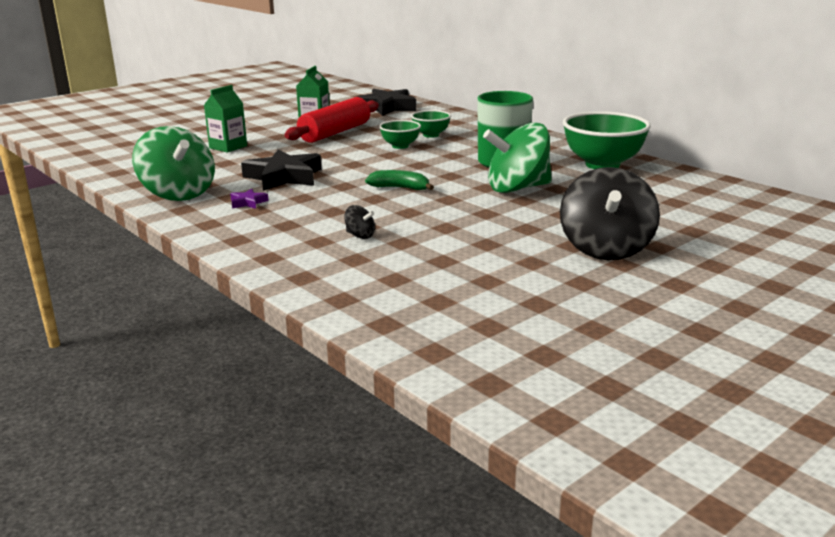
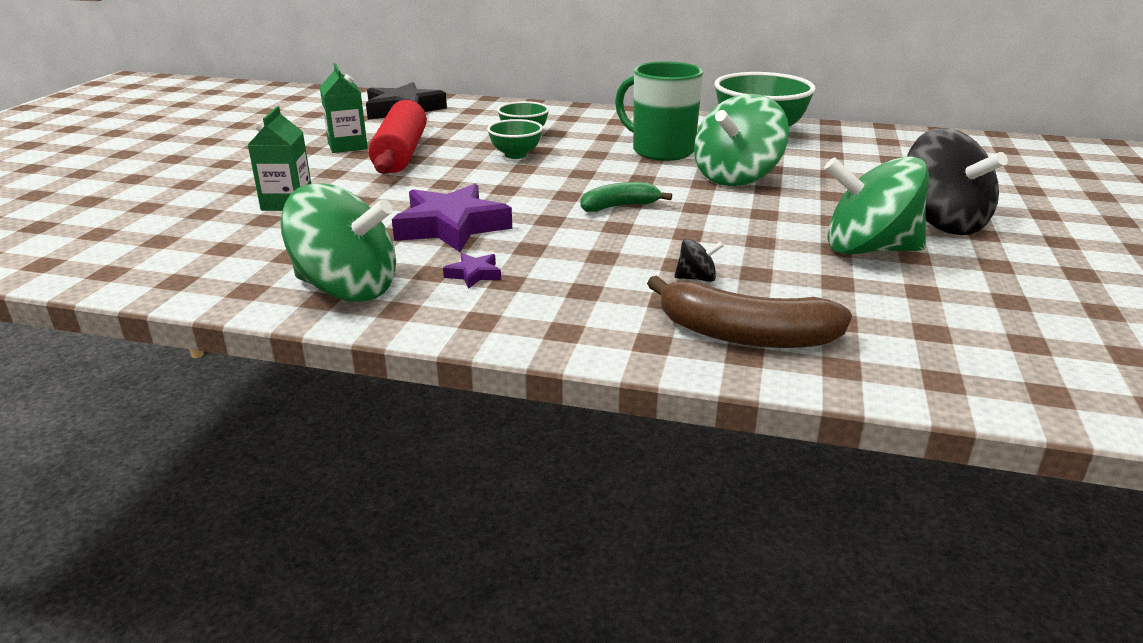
camera: 35 degrees left, 5 degrees up
black star [241,150,321,191] -> purple star [392,184,512,252]
none -> brown banana [647,275,852,348]
none -> green spinning top [824,156,929,254]

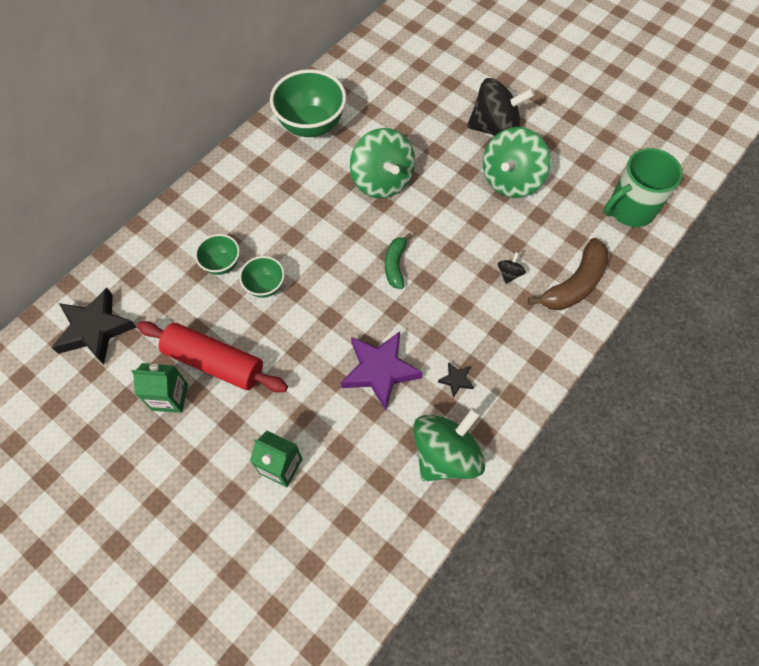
camera: 65 degrees left, 35 degrees up
purple star [443,253,501,289] -> black star [438,362,474,398]
green mug [615,61,703,161] -> green mug moved to [604,148,683,227]

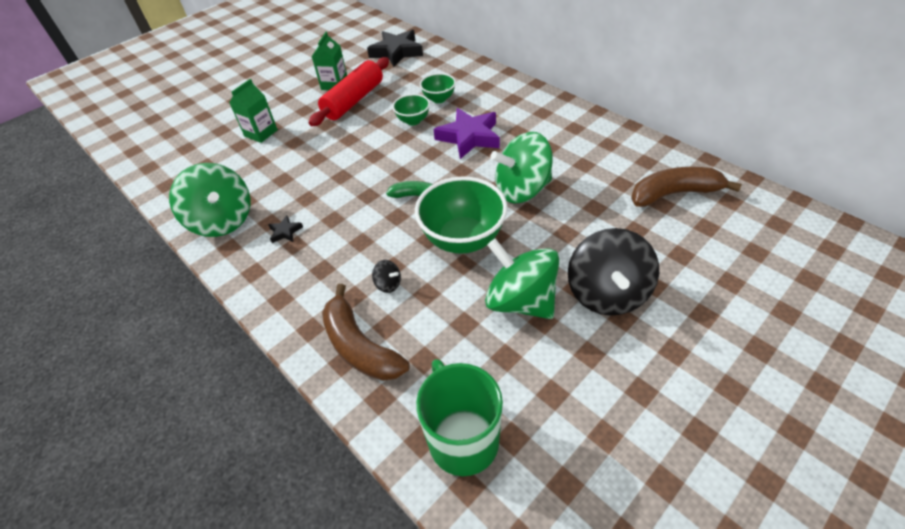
camera: 100 degrees right, 15 degrees down
green bowl [270,69,346,137] -> green bowl moved to [415,177,508,254]
purple star [341,331,423,411] -> purple star moved to [434,108,500,159]
none -> brown banana [631,167,742,207]

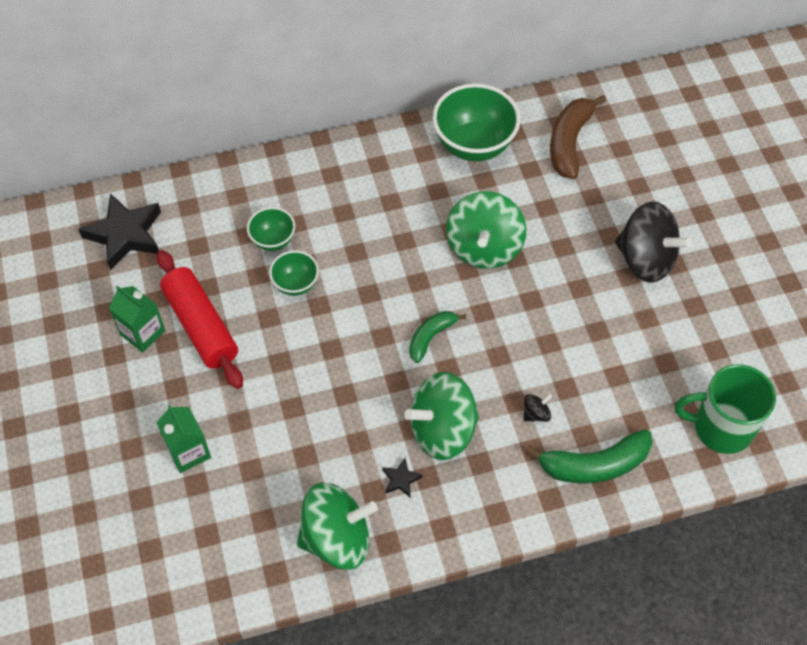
camera: 65 degrees left, 10 degrees up
brown banana [322,284,410,381] -> green banana [525,429,653,484]
green bowl [415,177,508,254] -> green bowl moved to [432,83,520,161]
purple star [434,108,500,159] -> none
green spinning top [485,238,559,319] -> green spinning top moved to [404,372,479,460]

